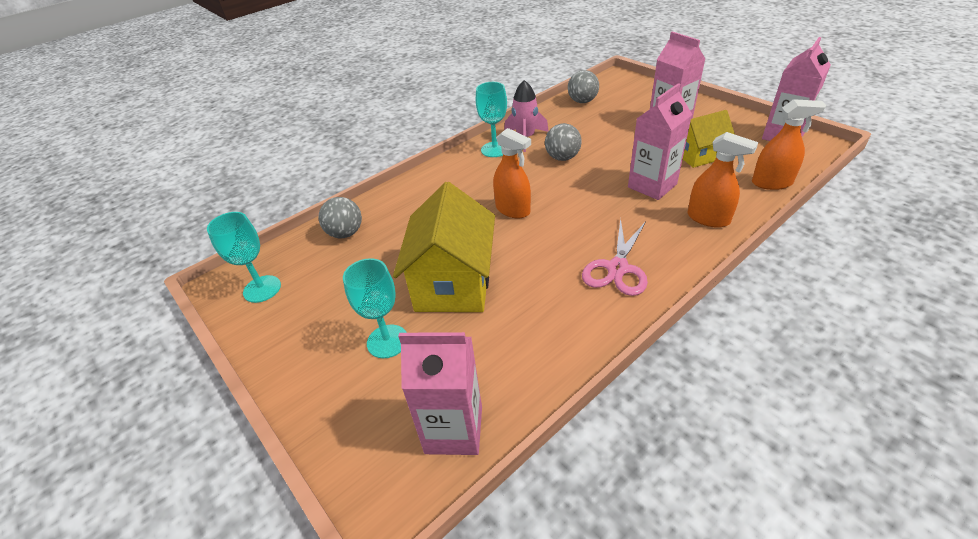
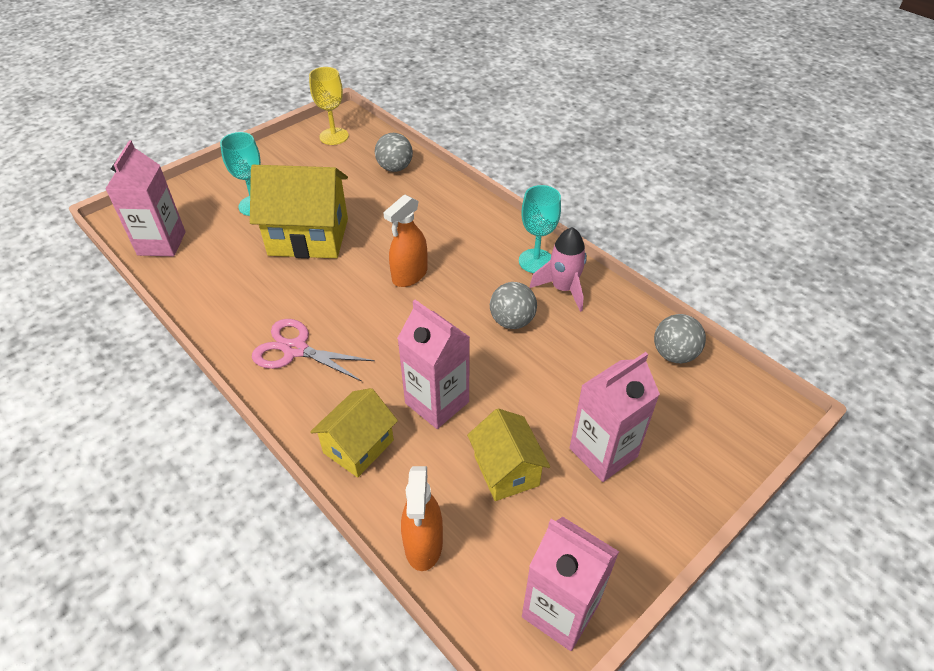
camera: 85 degrees right, 5 degrees up
turquoise goblet [207,212,281,303] -> yellow goblet [309,67,349,145]
orange spray bottle [688,132,758,228] -> yellow house [310,388,398,478]

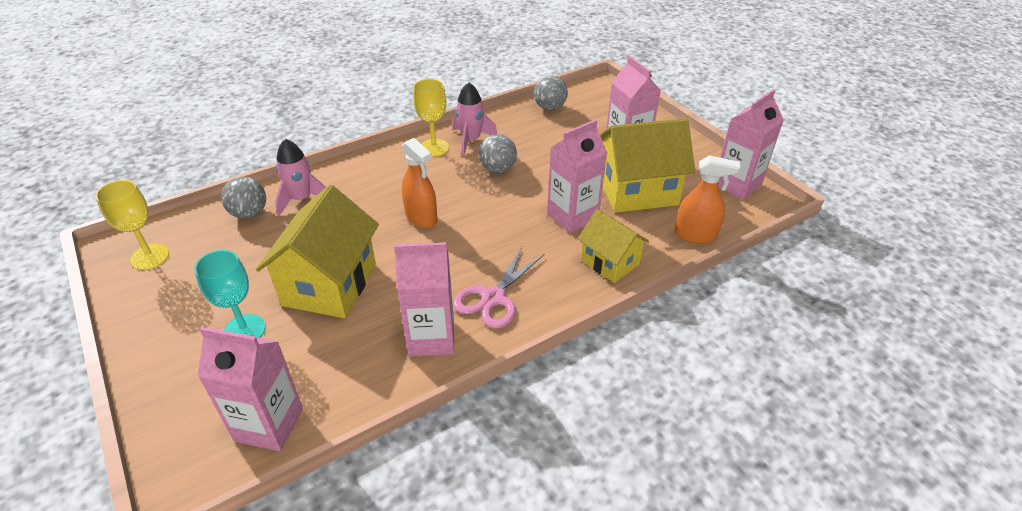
camera: 80 degrees left, 5 degrees down
yellow house [467,408,550,501] -> yellow house [600,118,695,213], size x1.68
turquoise goblet [519,185,561,273] -> yellow goblet [413,79,449,157]
none -> pink rocket [275,139,326,216]
none -> pink carton [394,242,454,357]

